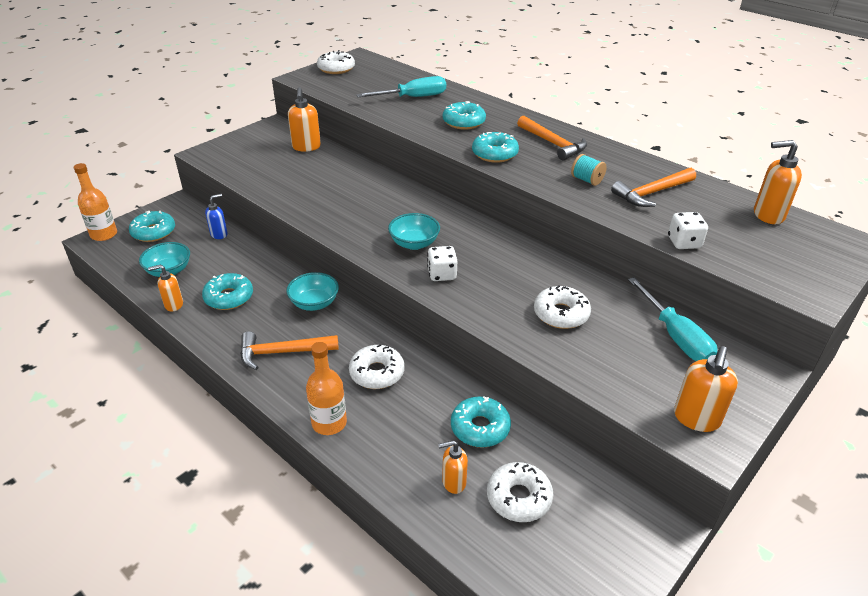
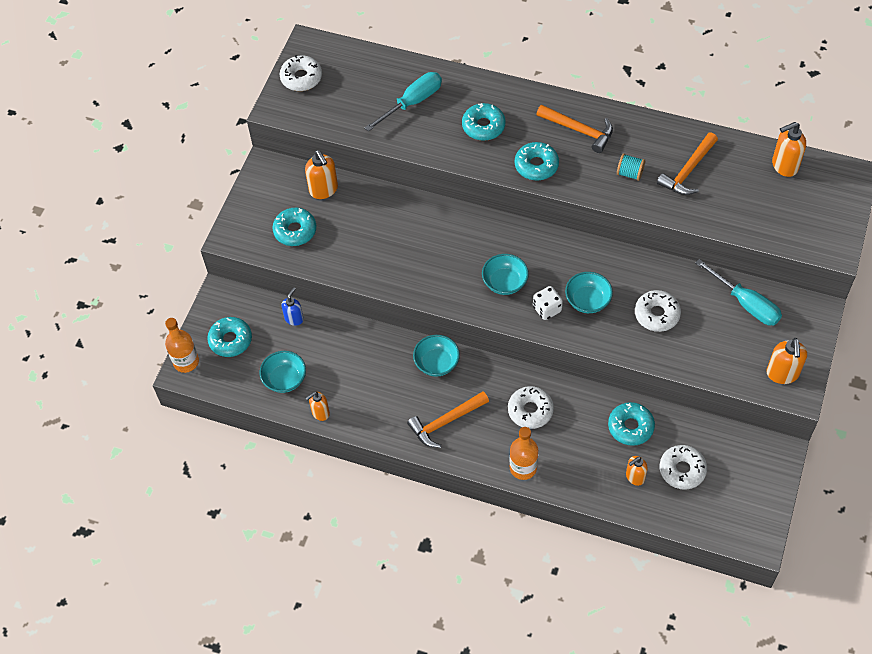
camera: 20 degrees left, 20 degrees up
turquoise donut [202,273,253,310] -> turquoise donut moved to [273,208,316,246]
white dice [668,212,708,249] -> none
none -> turquoise bowl [565,272,613,313]

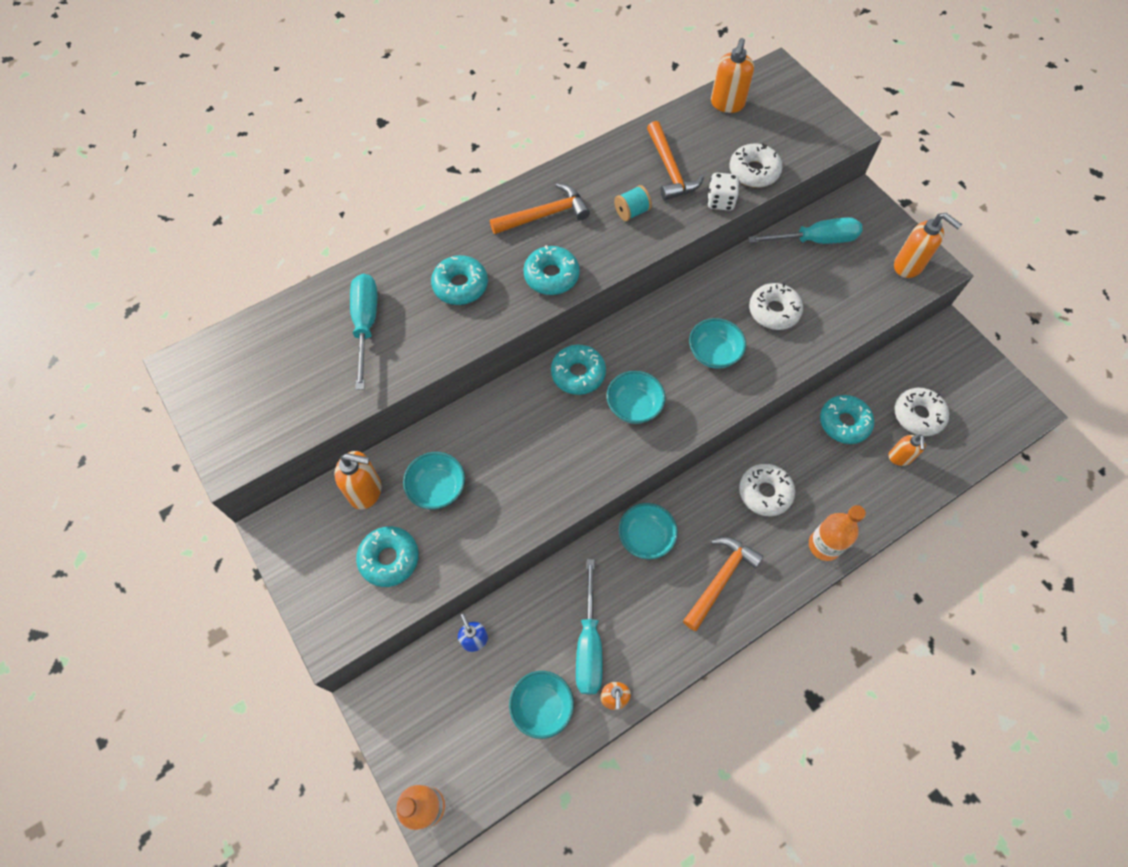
camera: 55 degrees left, 5 degrees up
turquoise donut [207,317,252,357] -> turquoise donut moved to [551,344,606,395]
white donut [280,55,322,91] -> white donut moved to [729,144,783,188]
orange hammer [407,391,489,448] -> orange hammer turned 150 degrees counterclockwise [683,537,764,631]
white dice [533,286,563,320] -> white dice moved to [707,173,740,211]
none -> turquoise bowl [403,452,465,510]
none -> turquoise screwdriver [576,559,603,694]

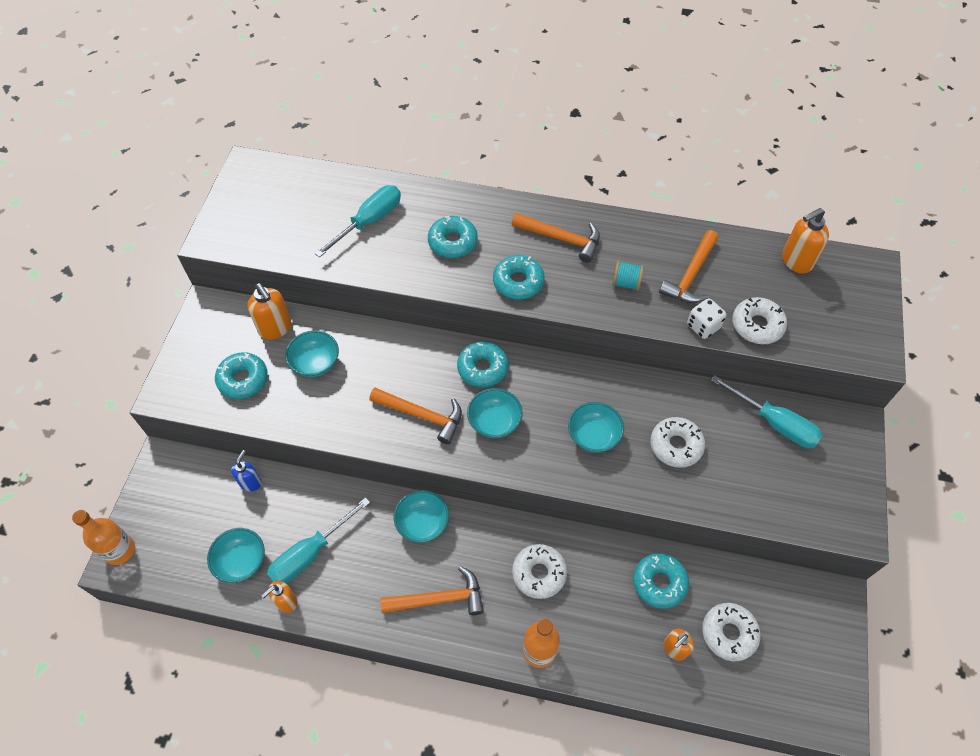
camera: 45 degrees right, 5 degrees down
orange soap dispenser [894,213,962,278] -> none
none -> orange hammer [369,388,462,444]

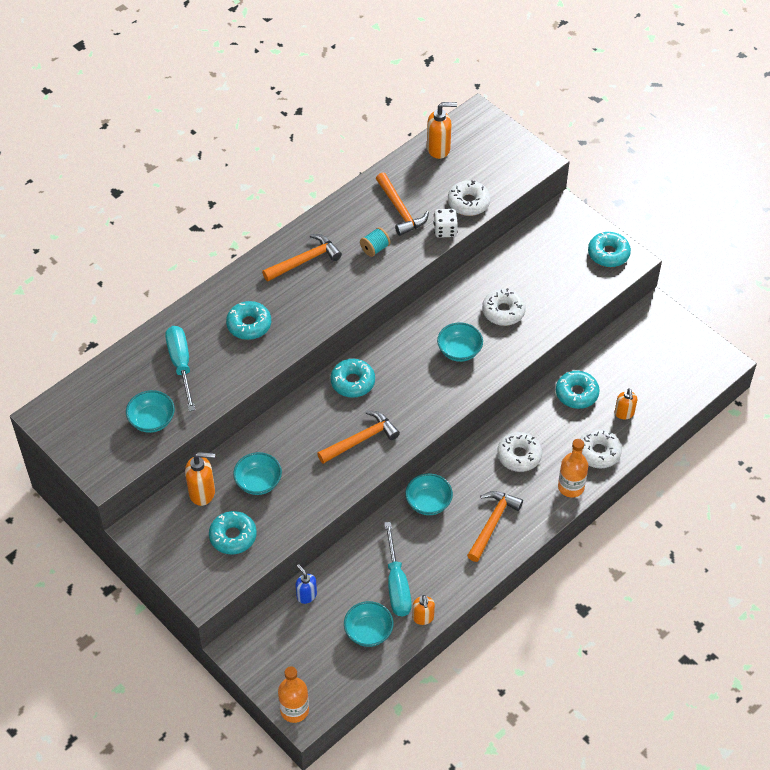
camera: 55 degrees left, 5 degrees down
turquoise bowl [467,388,523,438] -> turquoise bowl moved to [126,390,175,433]
turquoise donut [493,255,545,300] -> turquoise donut moved to [588,232,631,267]
white donut [702,603,761,661] -> white donut moved to [580,429,622,468]
turquoise screwdriver [711,375,823,448] -> none
orange soap dispenser [782,208,829,274] -> orange soap dispenser turned 105 degrees counterclockwise [427,102,457,159]

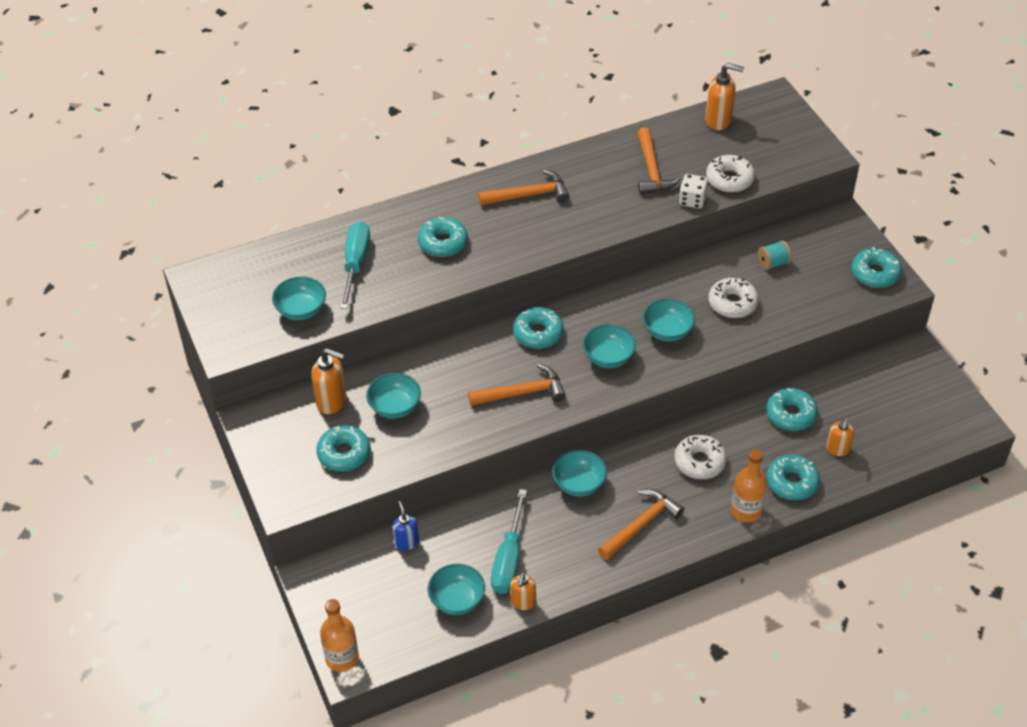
camera: 20 degrees right, 5 degrees down
turquoise spool [360,227,390,257] -> turquoise spool moved to [758,240,792,270]
white donut [580,429,622,468] -> turquoise donut [766,455,820,500]
none -> turquoise bowl [583,324,636,368]

